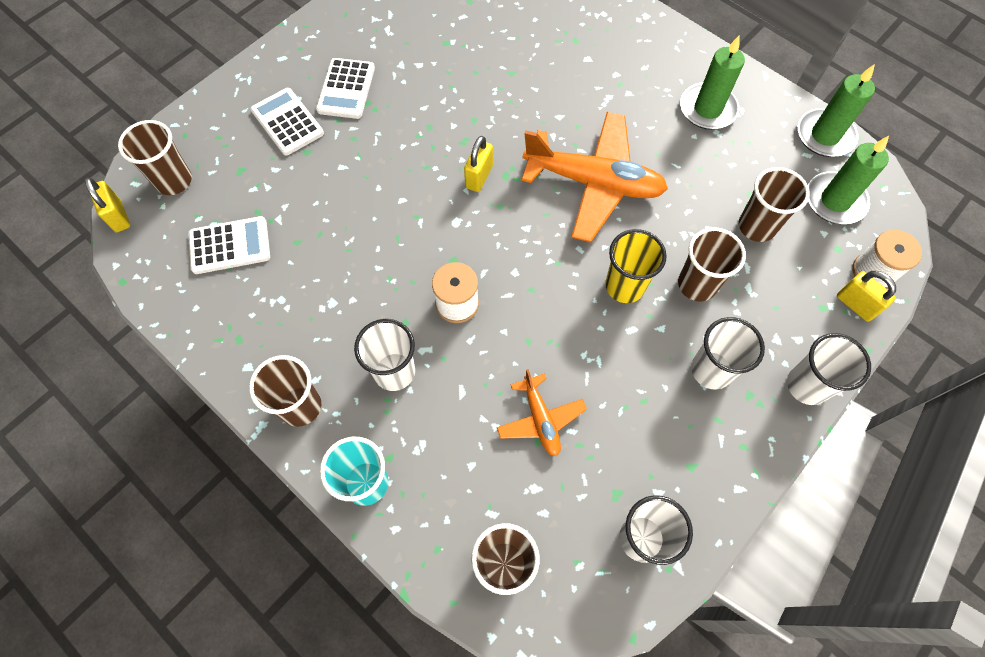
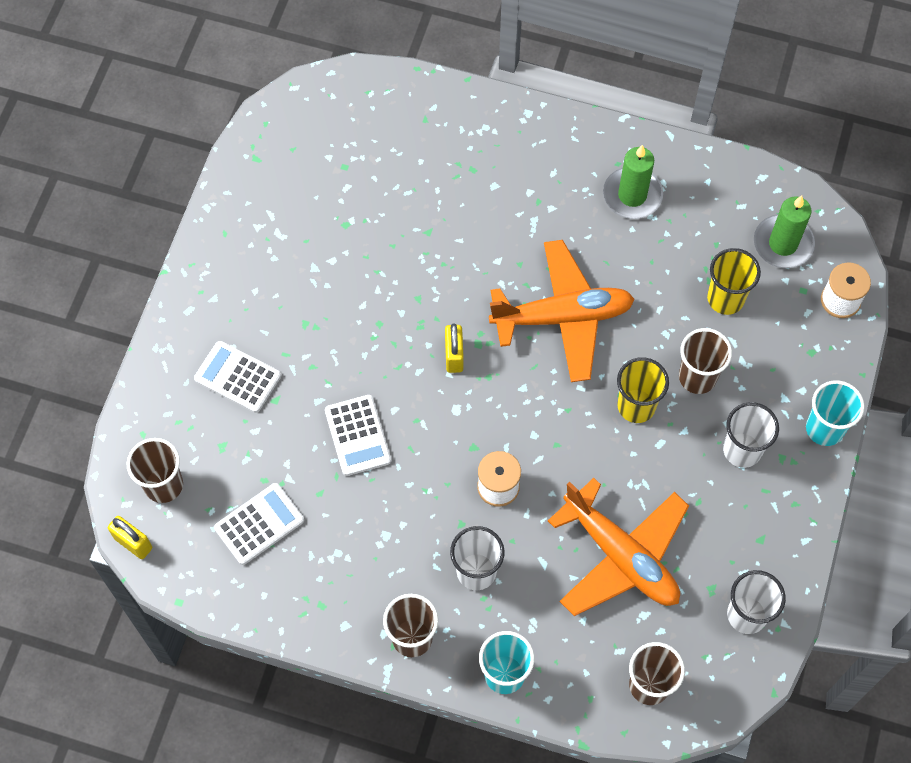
camera: 25 degrees left, 0 degrees up
white calculator [316,58,375,119] -> white calculator moved to [325,395,391,476]
orange plane [497,369,587,457] -> orange plane [548,478,689,616], size x1.94
brown cup [739,167,810,242] -> yellow cup [707,248,761,315]
white cup [787,333,871,405] -> turquoise cup [806,380,865,446]
green candle [798,64,875,157] -> none
yellow padlock [837,271,896,322] -> none

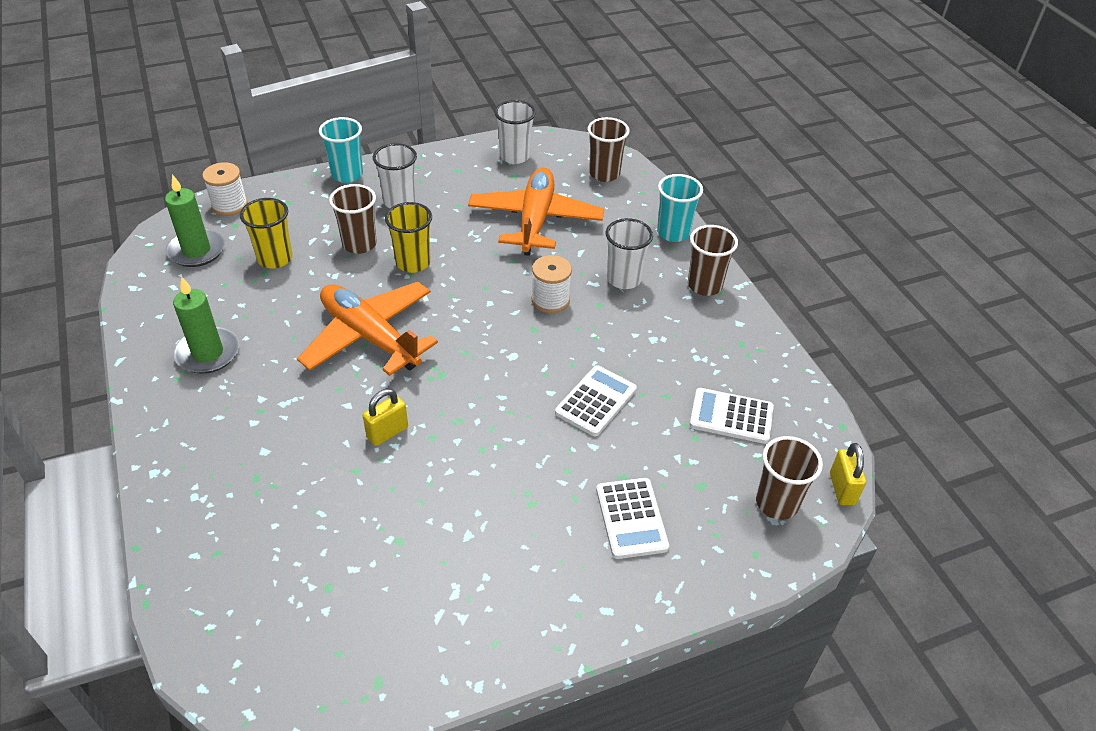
camera: 130 degrees left, 20 degrees down
yellow padlock [445,323,464,373] -> yellow padlock moved to [363,389,408,446]

